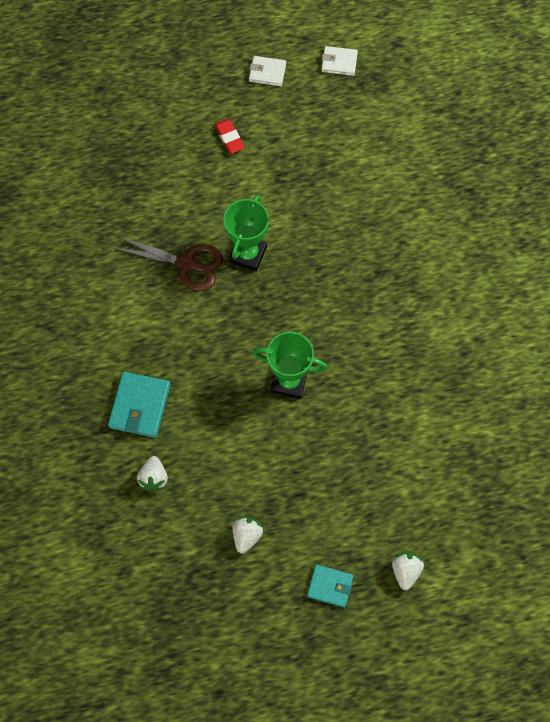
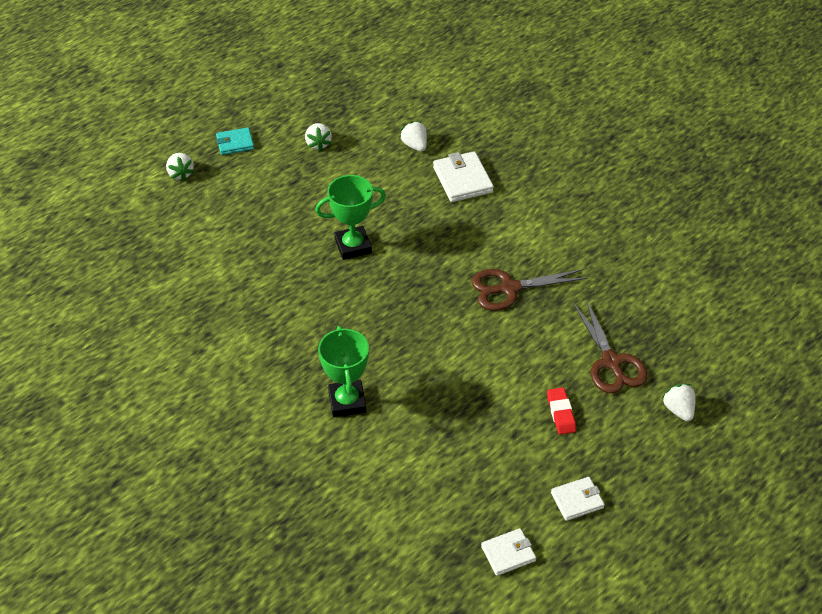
camera: 150 degrees right, 20 degrees down
turquoise wallet [108,372,170,438] -> white wallet [433,151,494,202]
red eraser [215,119,245,154] -> red eraser turned 45 degrees clockwise [547,387,576,435]
green trophy [223,195,269,272] -> green trophy moved to [318,326,369,417]
none -> brown scissors [573,299,648,393]
none -> white strawberry [662,384,695,421]

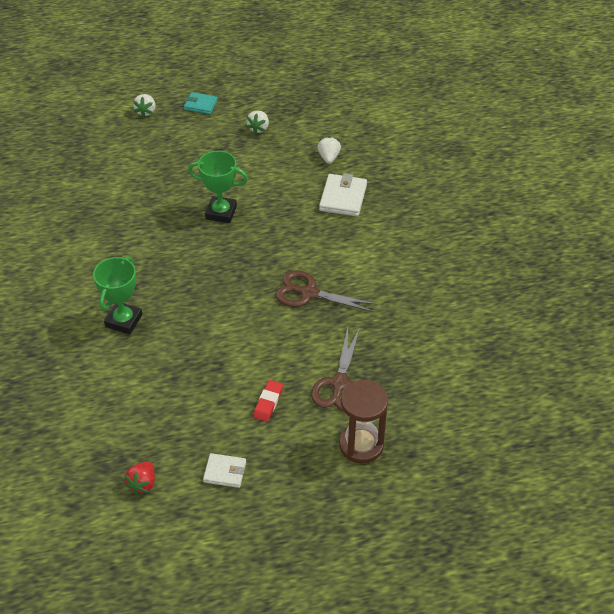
camera: 30 degrees right, 0 degrees up
white wallet [481,528,536,576] -> red strawberry [125,462,155,494]
white strawberry [662,384,695,421] -> brown hourglass [339,380,388,463]

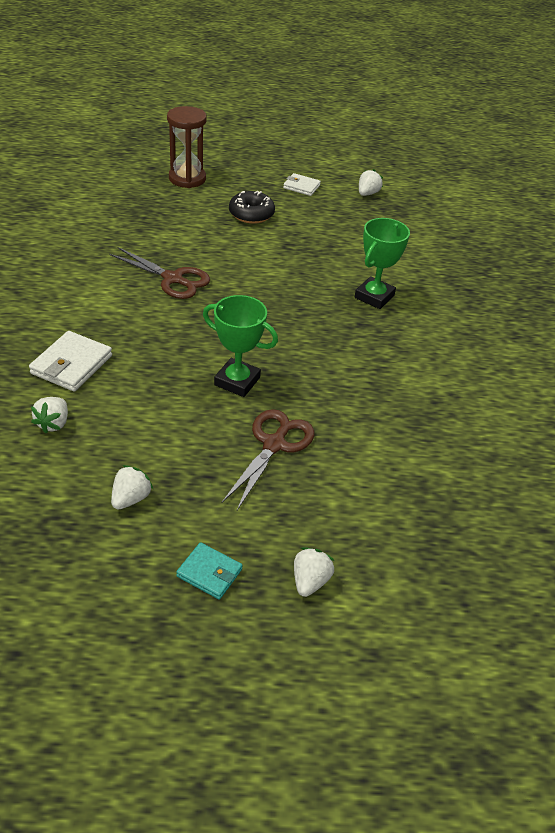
camera: 170 degrees left, 5 degrees down
red strawberry [125,462,155,494] -> white strawberry [359,169,383,196]
red eraser [253,380,283,422] -> black donut [229,191,275,224]
brown scissors [311,327,360,411] -> brown scissors moved to [222,409,314,510]

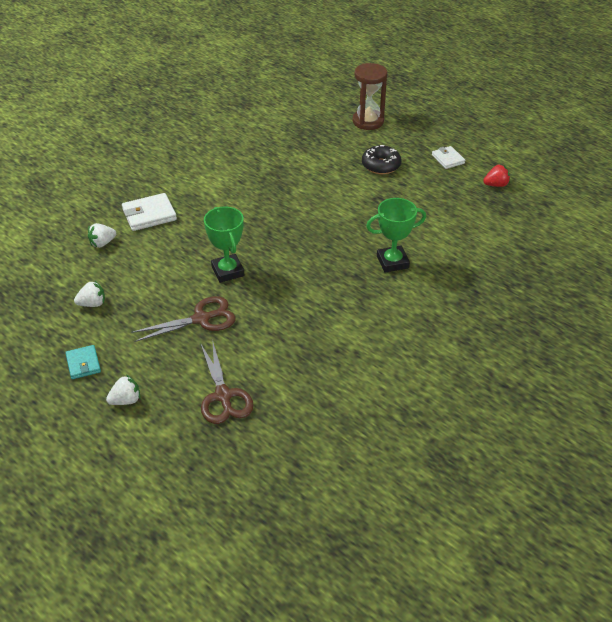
camera: 45 degrees right, 0 degrees up
brown scissors [109,247,210,299] -> brown scissors moved to [201,339,254,424]
white strawberry [359,169,383,196] -> red strawberry [483,164,510,187]

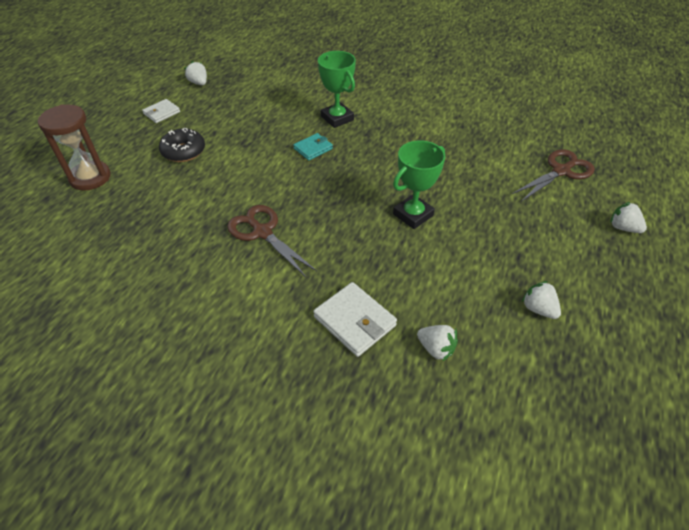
camera: 110 degrees left, 5 degrees up
turquoise wallet [65,345,101,379] -> turquoise wallet moved to [293,133,333,161]
brown scissors [131,296,236,342] -> brown scissors moved to [227,205,317,277]
red strawberry [483,164,510,187] -> white strawberry [184,61,207,85]

